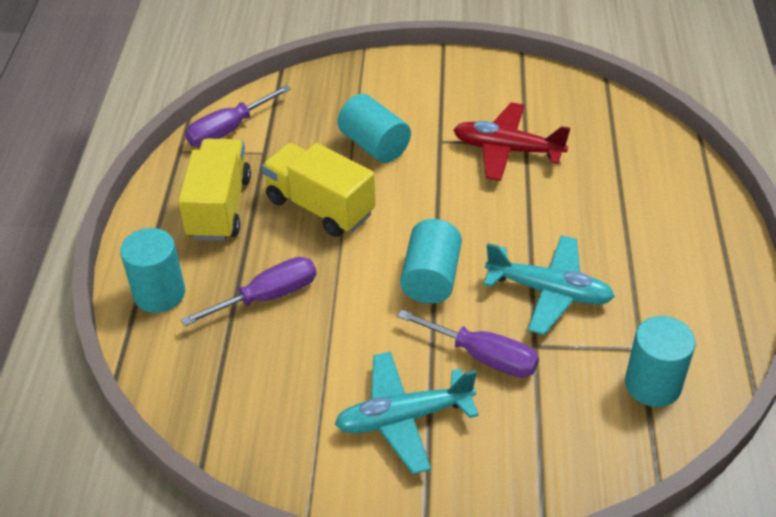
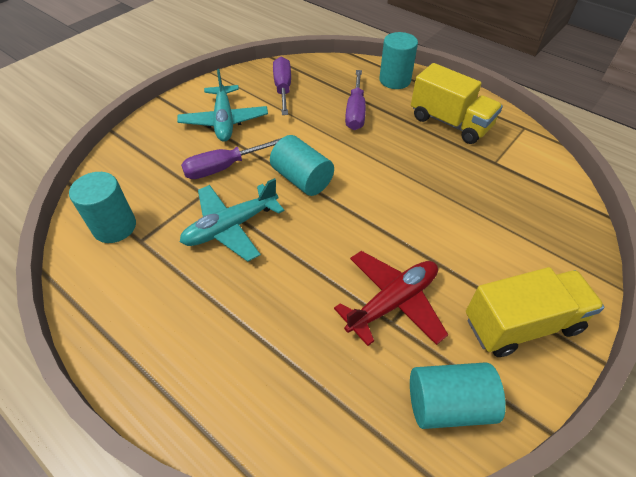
camera: 125 degrees right, 5 degrees up
purple screwdriver [185,85,291,147] -> purple screwdriver moved to [273,57,291,115]
yellow truck [262,143,376,237] -> yellow truck moved to [466,267,605,357]
turquoise plane [335,351,479,474] -> turquoise plane turned 150 degrees clockwise [177,69,268,142]
turquoise cylinder [338,94,411,163] -> turquoise cylinder moved to [410,362,506,429]

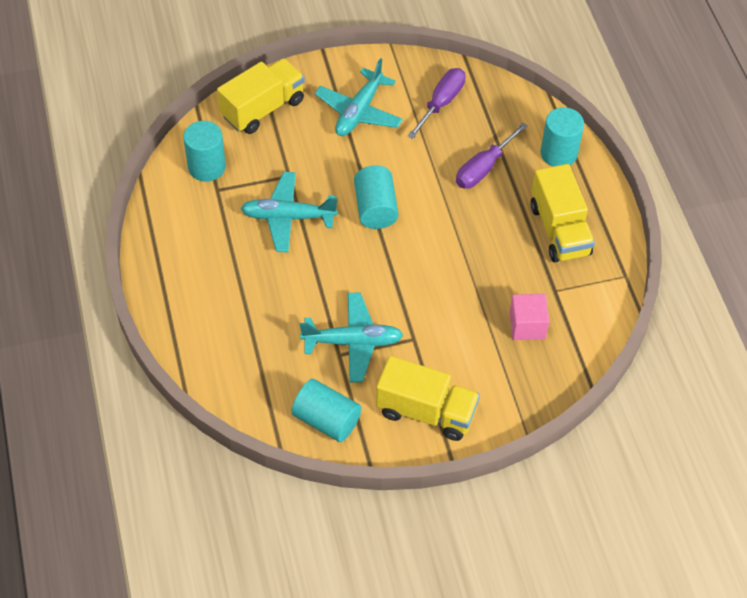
camera: 35 degrees right, 5 degrees up
purple screwdriver [181,138,281,179] -> none
red plane [334,251,448,346] -> turquoise plane [300,293,403,382]
none -> yellow truck [217,58,305,134]
none -> pink cube [509,294,549,340]

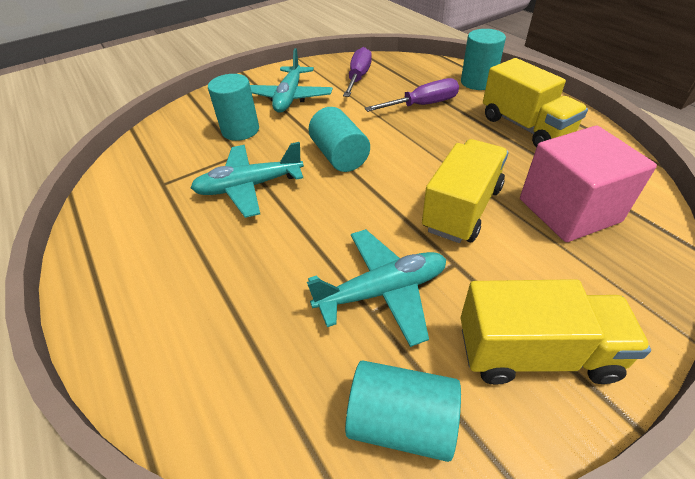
camera: 15 degrees left, 10 degrees down
turquoise cylinder [183,121,226,182] -> turquoise cylinder moved to [208,74,259,141]
yellow truck [217,58,305,134] -> yellow truck moved to [422,139,508,243]
purple screwdriver [456,123,528,189] -> purple screwdriver turned 135 degrees counterclockwise [365,78,459,112]
pink cube [509,294,549,340] -> pink cube [520,126,657,242], size x1.72

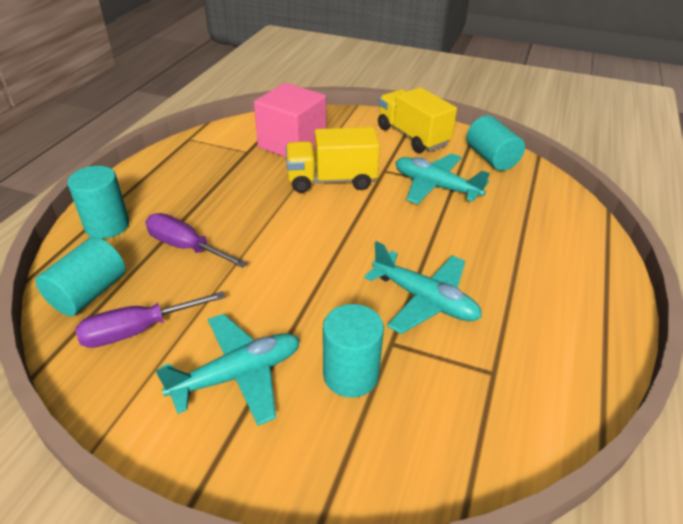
camera: 130 degrees left, 5 degrees down
turquoise cylinder [309,107,370,172] -> turquoise cylinder moved to [35,237,126,316]
yellow truck [483,58,588,147] -> none

